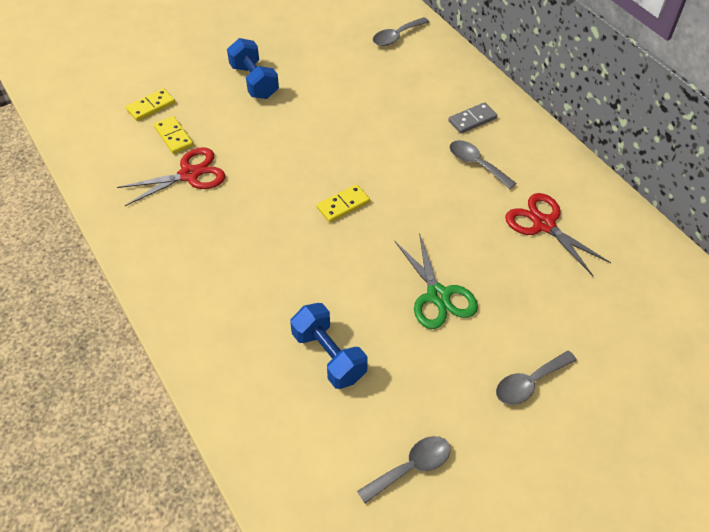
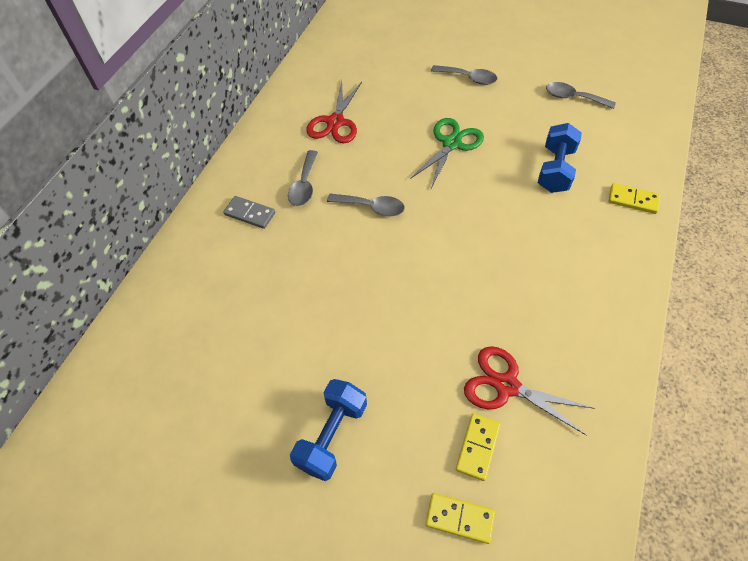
camera: 125 degrees left, 5 degrees up
yellow domino [317,185,370,222] -> yellow domino moved to [608,183,660,214]
grey spoon [373,17,429,46] -> grey spoon moved to [327,194,405,217]

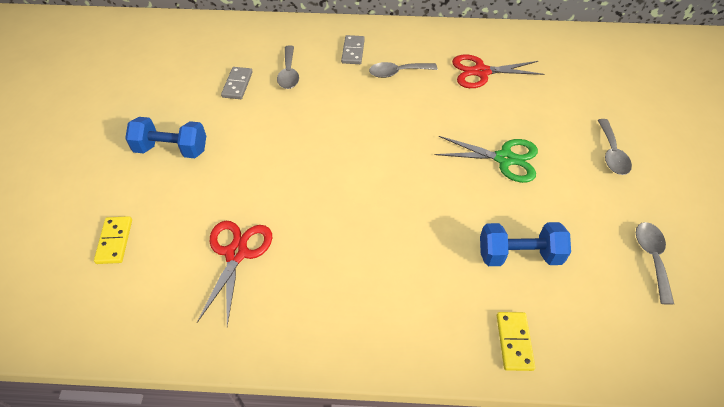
camera: 70 degrees right, 5 degrees down
grey spoon [327,194,405,217] -> grey spoon moved to [277,45,299,89]
yellow domino [456,413,501,481] -> none
none -> grey domino [221,67,253,99]

